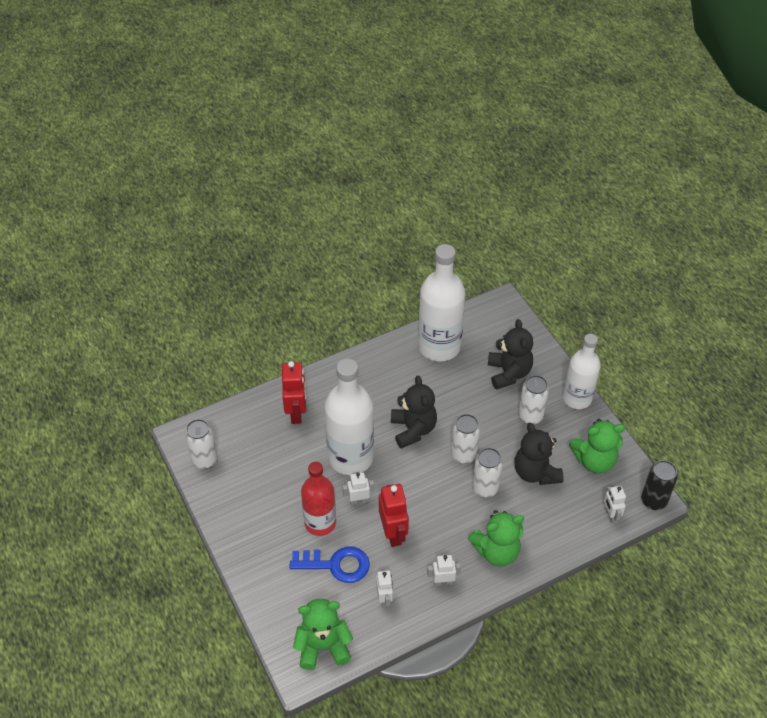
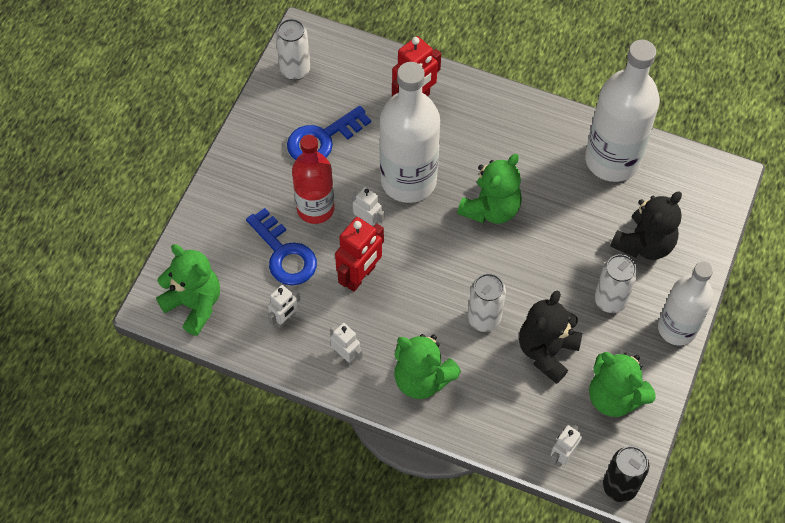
camera: 50 degrees right, 10 degrees up
black teddy bear [391,375,437,449] -> green teddy bear [457,154,522,224]
white can [451,414,480,464] -> none
none -> blue key [287,106,371,160]

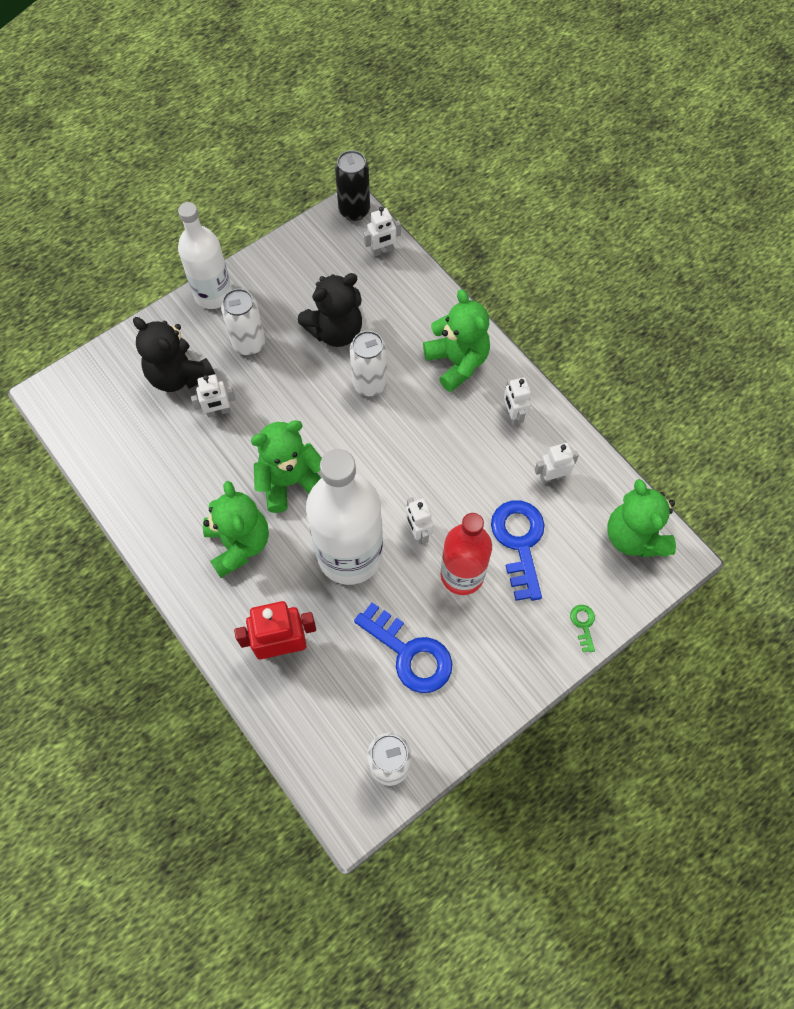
camera: 150 degrees left, 5 degrees up
blue key [287,106,371,160] -> blue key turned 45 degrees clockwise [354,602,452,693]
red robot [335,217,384,292] -> none
white bottle [585,40,660,182] -> none
green teddy bear [589,352,656,417] -> green teddy bear moved to [203,481,269,578]
black teddy bear [610,191,682,260] -> black teddy bear turned 120 degrees counterclockwise [133,317,215,392]
none -> white robot [191,374,236,418]
none -> green key [570,605,595,652]

